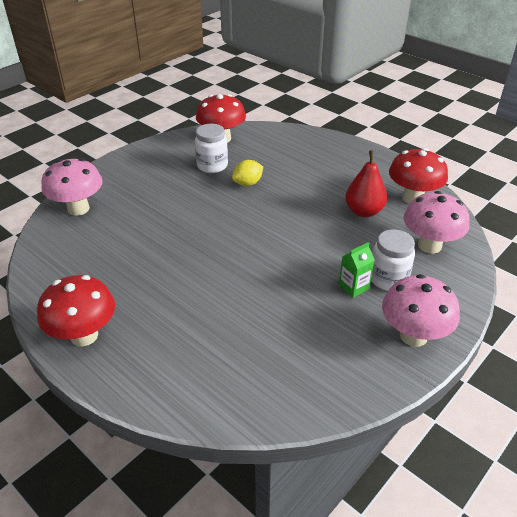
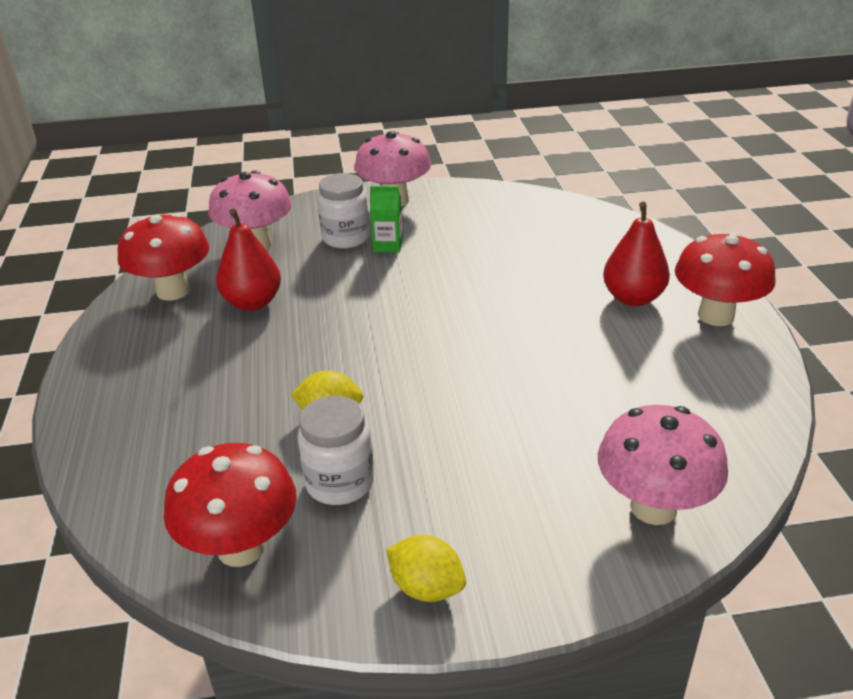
camera: 140 degrees left, 5 degrees down
none -> yellow lemon [386,535,466,602]
none -> red pear [603,202,670,306]

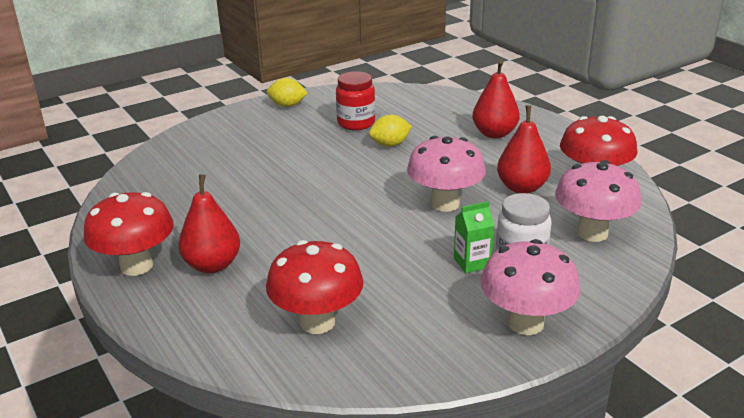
camera: 155 degrees right, 5 degrees down
red mushroom [164,443,297,567] -> red mushroom moved to [266,240,364,334]
white jar [297,396,374,505] -> red jar [336,71,375,130]
pink mushroom [598,405,728,525] -> pink mushroom moved to [407,136,486,212]
none -> red pear [472,60,520,138]

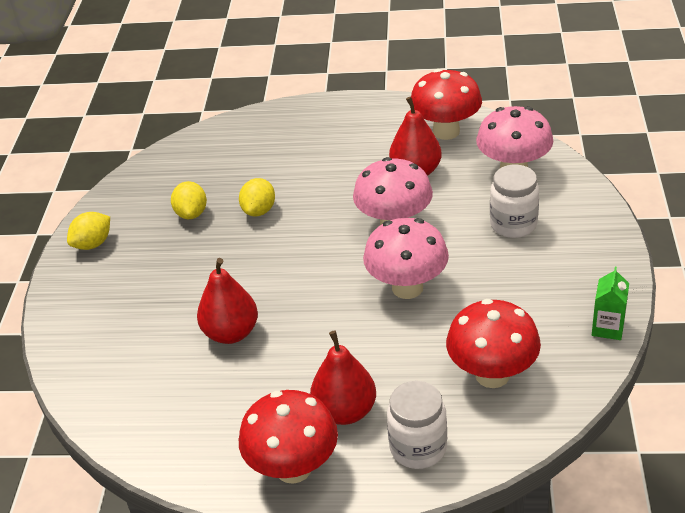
camera: 50 degrees left, 10 degrees up
red jar [336,71,375,130] -> yellow lemon [171,181,207,219]
green carton [454,201,495,273] -> green carton moved to [592,267,629,340]
red pear [472,60,520,138] -> red pear moved to [197,258,258,344]
pink mushroom [480,239,580,335] -> pink mushroom moved to [363,218,449,299]
none -> white jar [387,381,447,469]

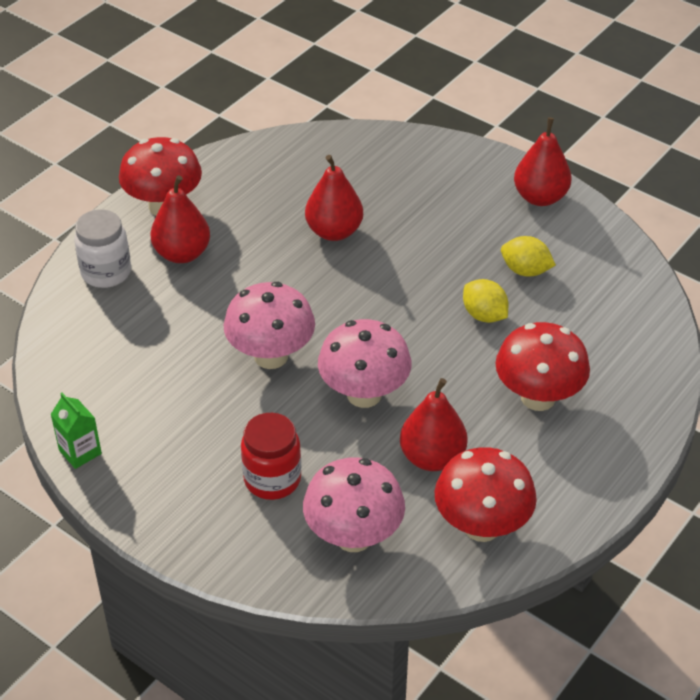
camera: 120 degrees right, 5 degrees up
yellow lemon [67,212,110,250] -> red pear [514,118,572,206]
red mushroom [446,299,541,388] -> red mushroom moved to [496,322,590,411]
white jar [490,165,539,238] -> red jar [241,413,301,500]

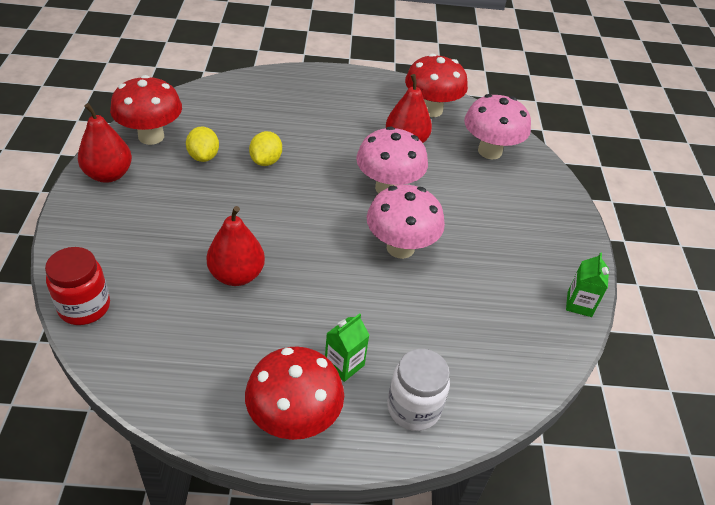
camera: 130 degrees left, 0 degrees up
red pear [151,175,210,263] -> green carton [325,313,369,382]
red jar [241,413,301,500] -> red jar moved to [45,247,110,325]
red mushroom [496,322,590,411] -> red mushroom moved to [110,75,182,145]

